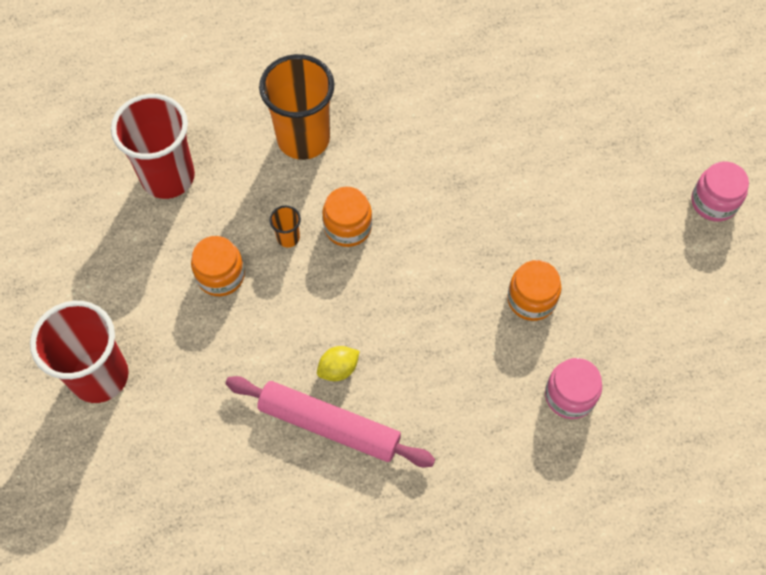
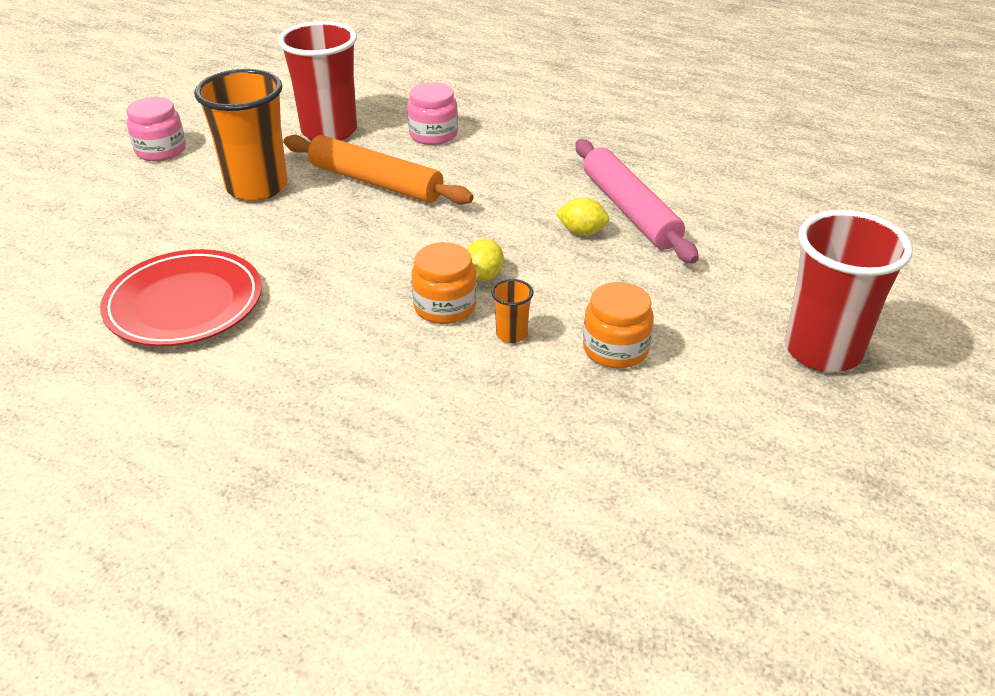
camera: 135 degrees left, 25 degrees down
red cup [111,94,195,199] -> red cup moved to [278,21,357,141]
orange cup [259,54,335,160] -> orange cup moved to [194,69,288,201]
orange jar [507,260,561,321] -> orange rolling pin [284,135,473,205]
none -> red plate [100,249,262,346]
none -> yellow lemon [467,238,504,281]

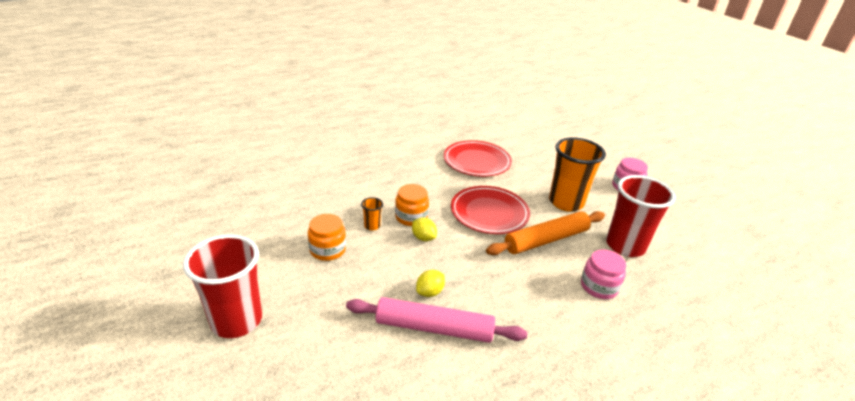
camera: 120 degrees right, 5 degrees down
none -> red plate [451,186,530,234]

